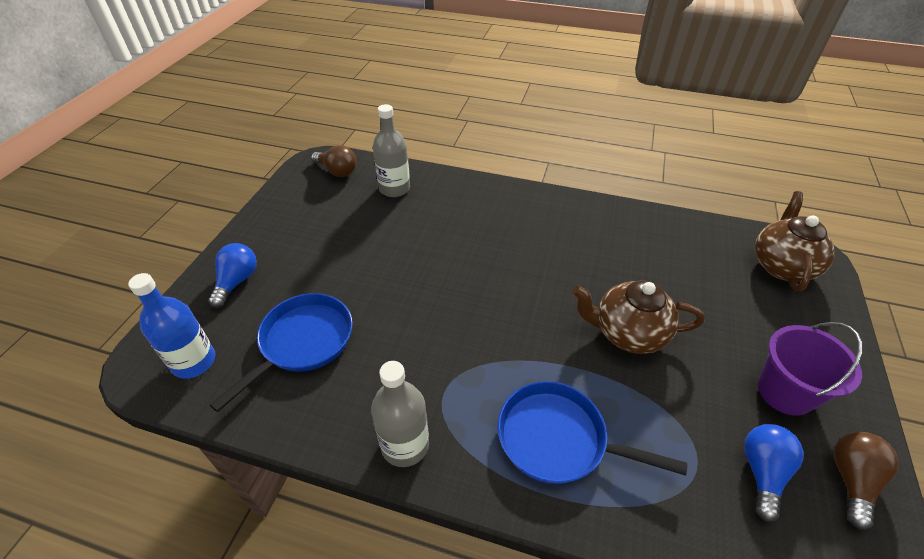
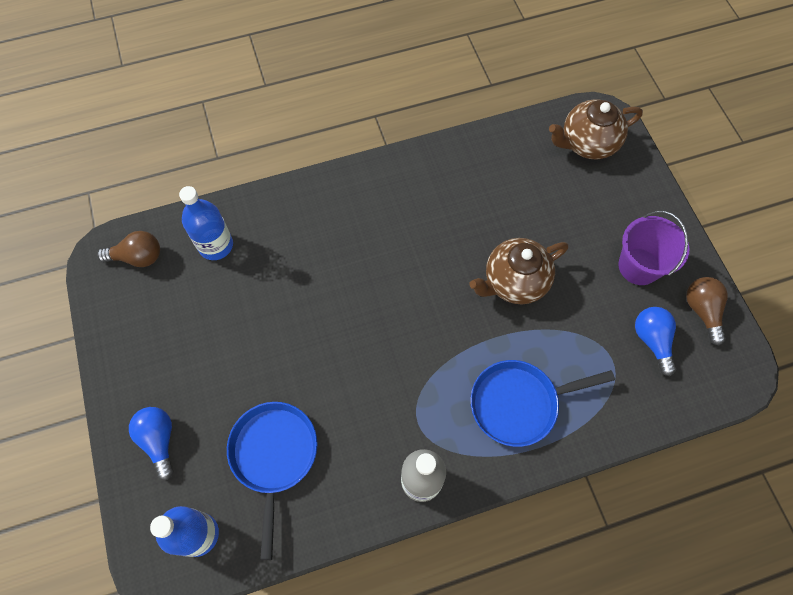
camera: 35 degrees left, 20 degrees up
grey bottle [373,104,410,197] -> blue bottle [179,186,233,260]
brown teapot [755,191,835,291] -> brown teapot turned 90 degrees counterclockwise [549,100,643,159]

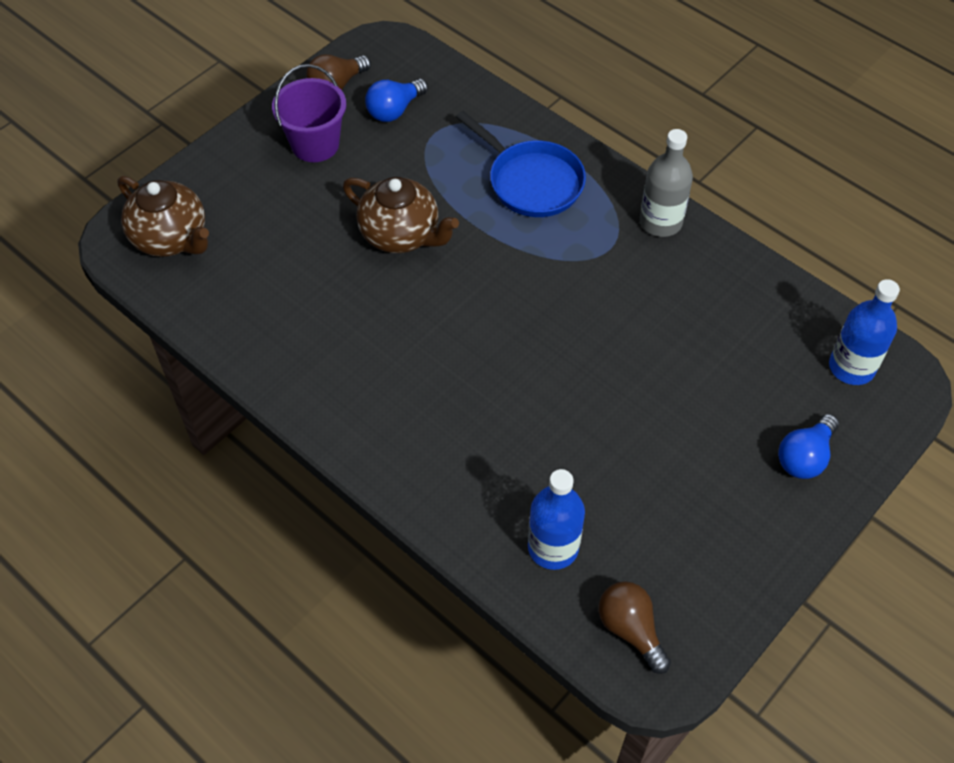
camera: 120 degrees left, 10 degrees down
blue pan [227,402,318,560] -> none

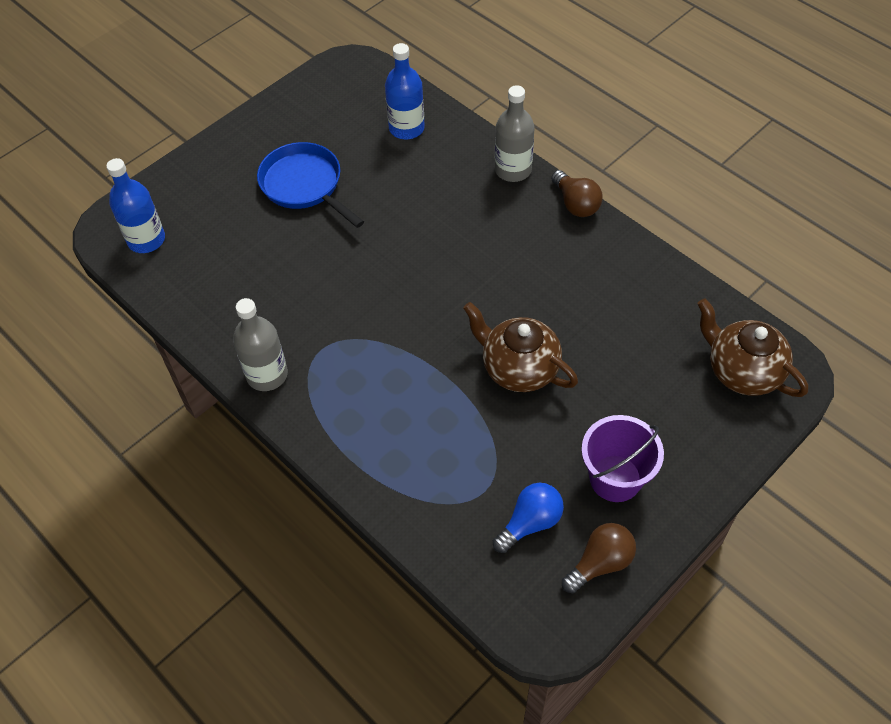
camera: 175 degrees left, 0 degrees up
blue pan [456,111,586,217] -> blue pan moved to [257,142,364,228]
brown light bulb [599,582,671,674] -> brown light bulb moved to [551,170,603,217]
blue light bulb [778,414,839,479] -> none
none -> grey bottle [495,85,535,182]

